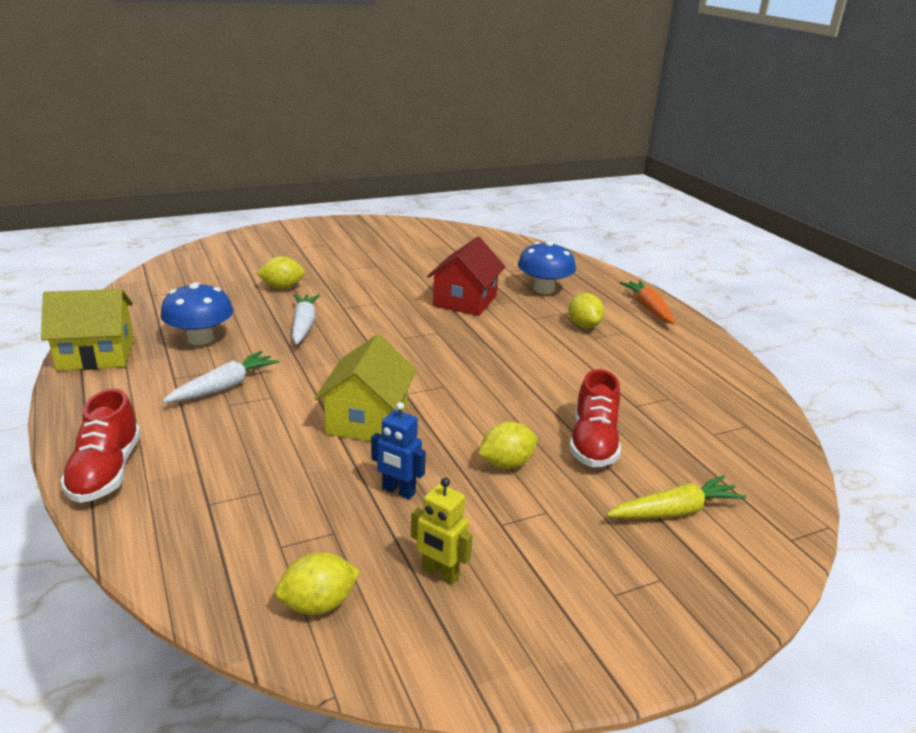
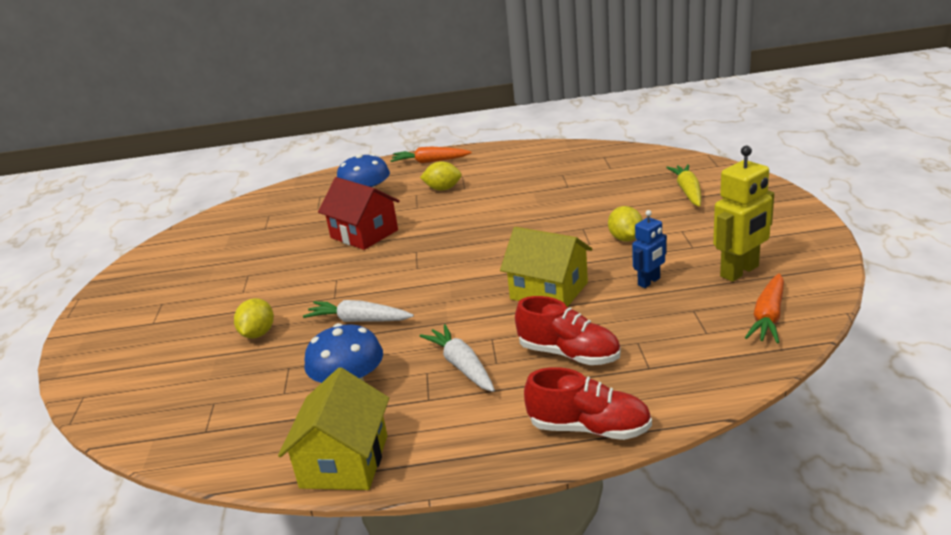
camera: 65 degrees left, 0 degrees up
yellow lemon [275,552,361,615] -> orange carrot [745,273,784,343]
yellow robot [411,478,473,585] -> yellow robot [713,146,774,282], size x1.68
red shoe [569,369,621,467] -> red shoe moved to [515,296,621,365]

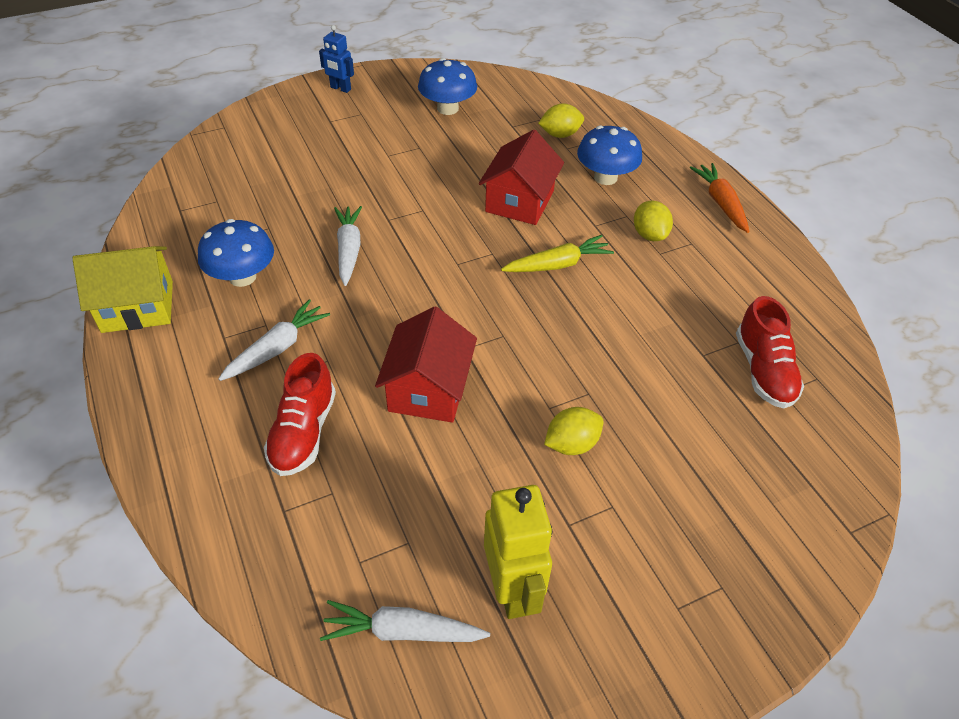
camera: 65 degrees right, 20 degrees up
yellow lemon [234,298,274,339] -> yellow lemon moved to [538,103,584,138]
yellow house [500,227,592,307] -> red house [375,307,477,423]
red shoe [524,367,652,440] -> red shoe moved to [736,296,804,408]
blue robot [632,210,667,288] -> blue robot moved to [319,25,354,93]
yellow carrot [666,164,701,207] -> yellow carrot moved to [501,235,614,272]
yellow robot [713,146,774,282] -> yellow robot turned 135 degrees counterclockwise [484,485,553,619]
orange carrot [745,273,784,343] -> white carrot [320,600,490,642]
none -> blue mushroom [418,58,477,115]

